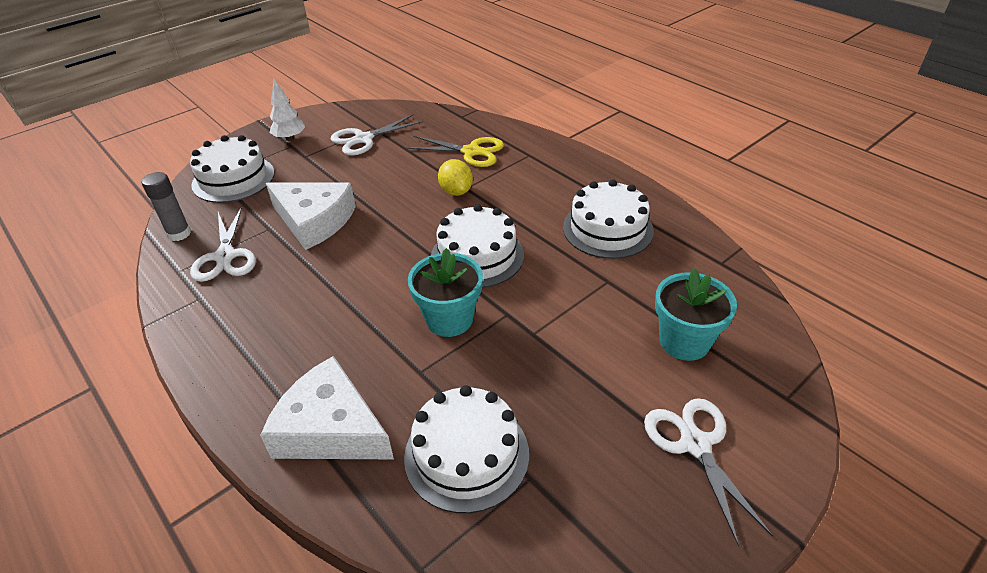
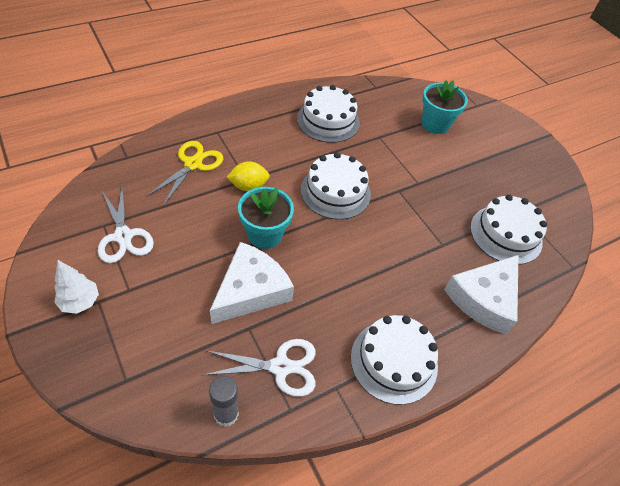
camera: 85 degrees left, 10 degrees up
white cake [190,135,274,203] -> white cake moved to [351,315,438,405]
turquoise flower pot [408,248,483,337] -> turquoise flower pot moved to [238,187,294,249]
white scissors [644,398,773,547] -> none

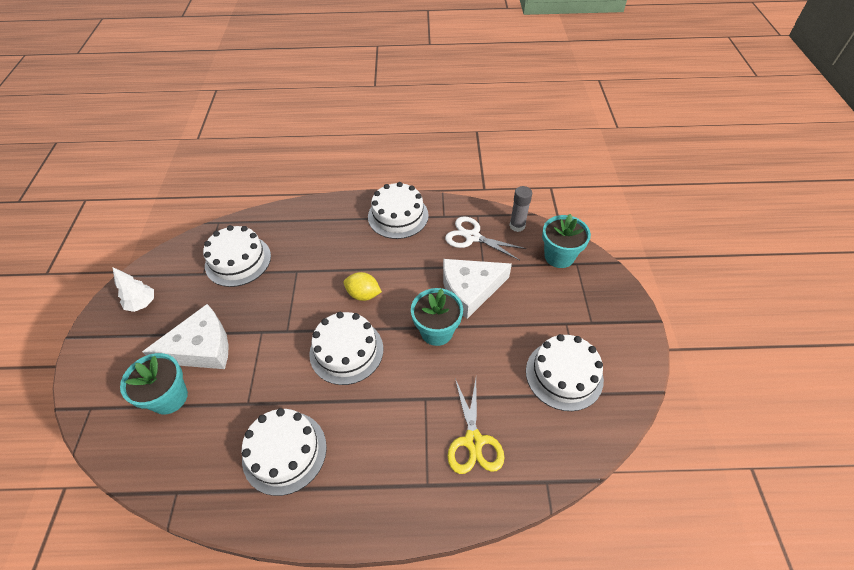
camera: 145 degrees left, 0 degrees up
white tree [54,260,99,314] -> white tree moved to [112,267,154,312]
white scissors [98,186,154,263] -> white cake [526,334,604,411]
yellow scissors [146,141,223,206] -> yellow scissors turned 60 degrees counterclockwise [448,379,505,474]
yellow lemon [226,161,270,191] -> yellow lemon moved to [344,272,382,301]
white cheese [444,255,519,334] -> white cheese moved to [142,304,229,369]
none -> turquoise flower pot [542,214,591,268]

